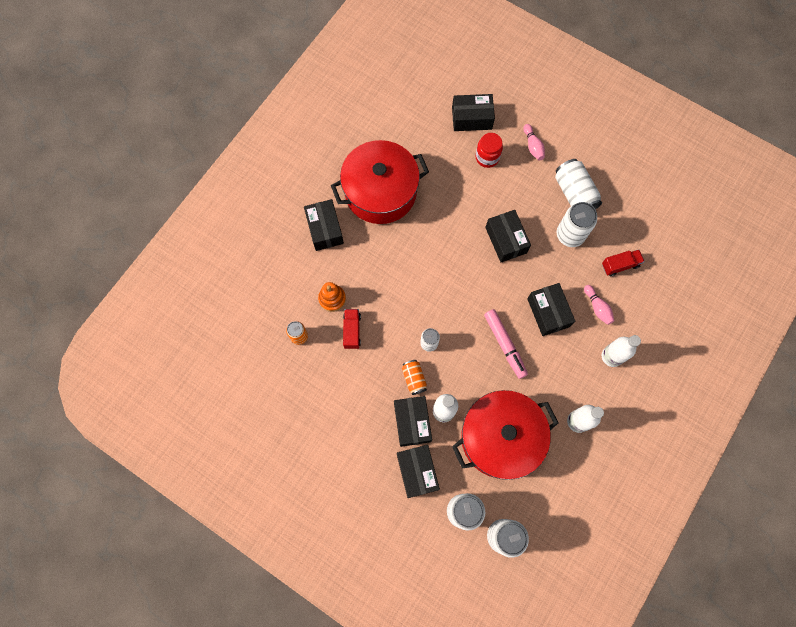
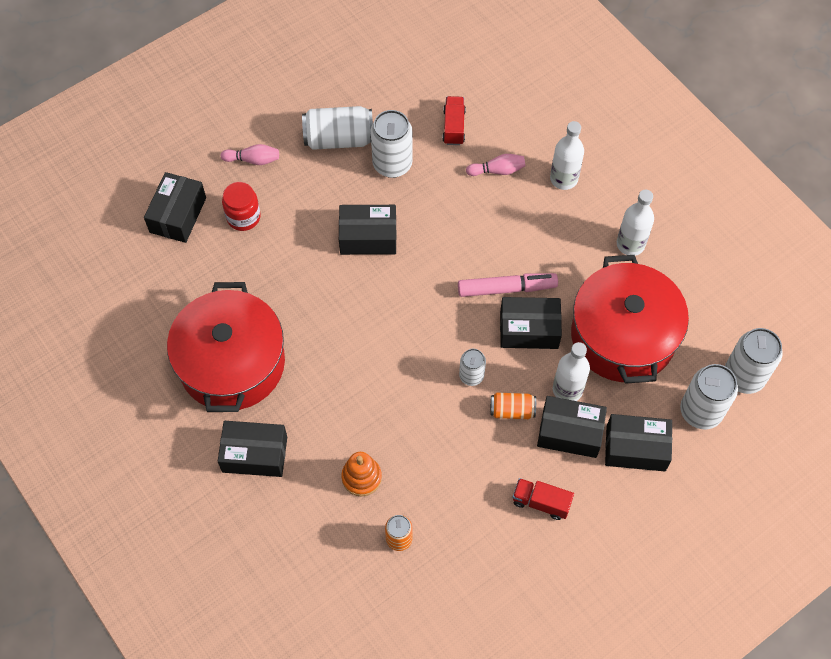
camera: 70 degrees left, 10 degrees down
red truck [343,309,361,349] -> red truck moved to [513,478,574,520]
black box [527,283,575,336] -> black box moved to [500,297,562,349]

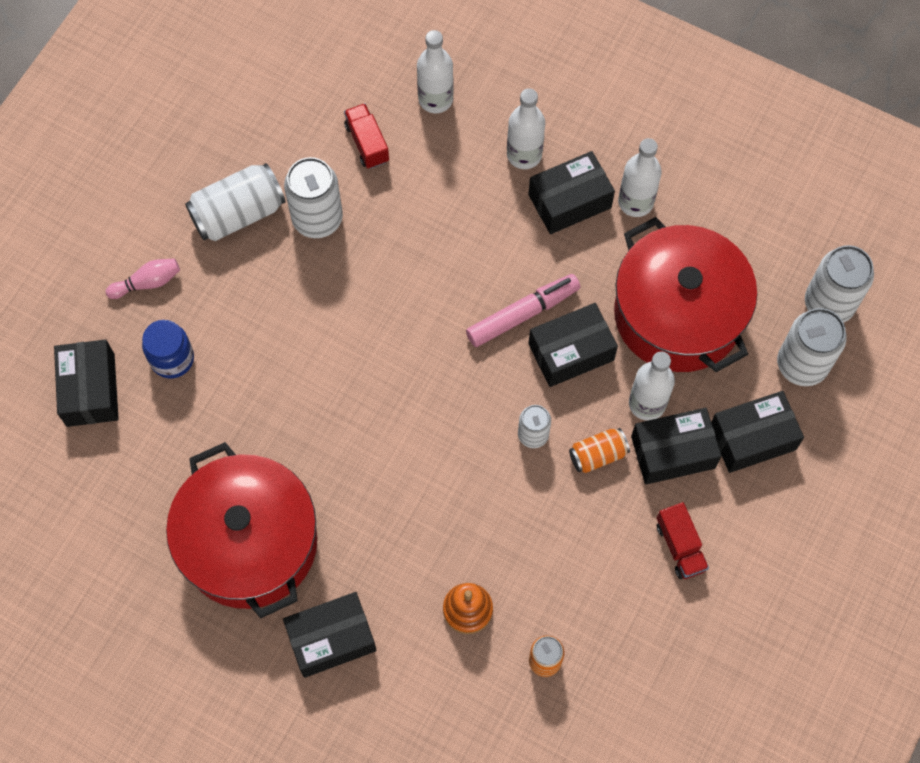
camera: 25 degrees left, 5 degrees up
red jar [222,182,261,231] -> blue jar [142,320,194,378]
black box [339,205,396,255] -> black box moved to [528,151,615,234]
pink bowling pin [466,154,525,176] -> none
red truck [513,478,574,520] -> red truck turned 105 degrees counterclockwise [656,502,709,579]
none -> white bottle [417,30,453,113]

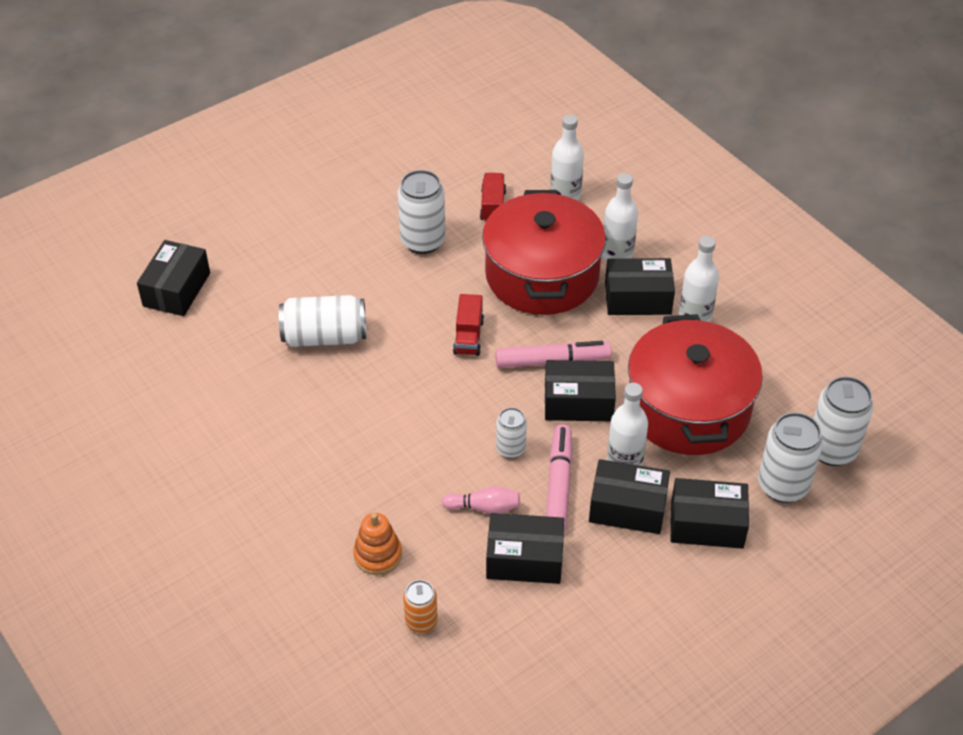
camera: 25 degrees right, 20 degrees down
pink bowling pin [106,258,180,299] -> pink bowling pin moved to [442,486,520,514]
blue jar [142,320,194,378] -> none
red pot [166,442,317,618] -> red pot moved to [482,190,606,315]
white can [185,163,286,241] -> white can moved to [279,295,366,347]
black box [283,592,377,678] -> black box moved to [486,513,564,584]
orange can [569,428,630,473] -> pink marker [546,425,573,531]
red truck [656,502,709,579] -> red truck moved to [453,294,484,356]

